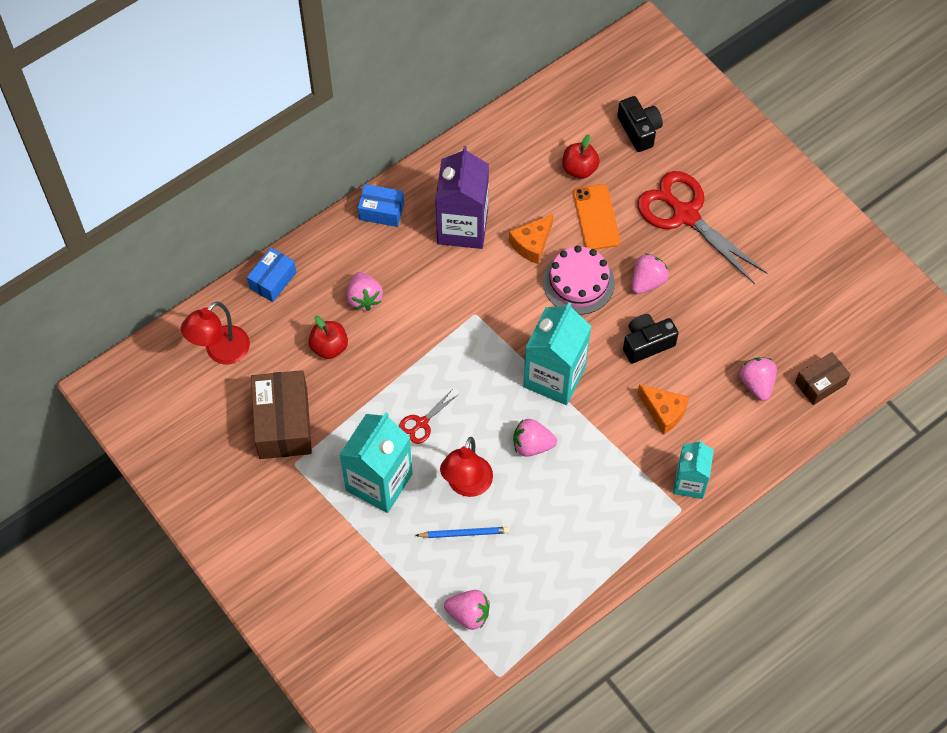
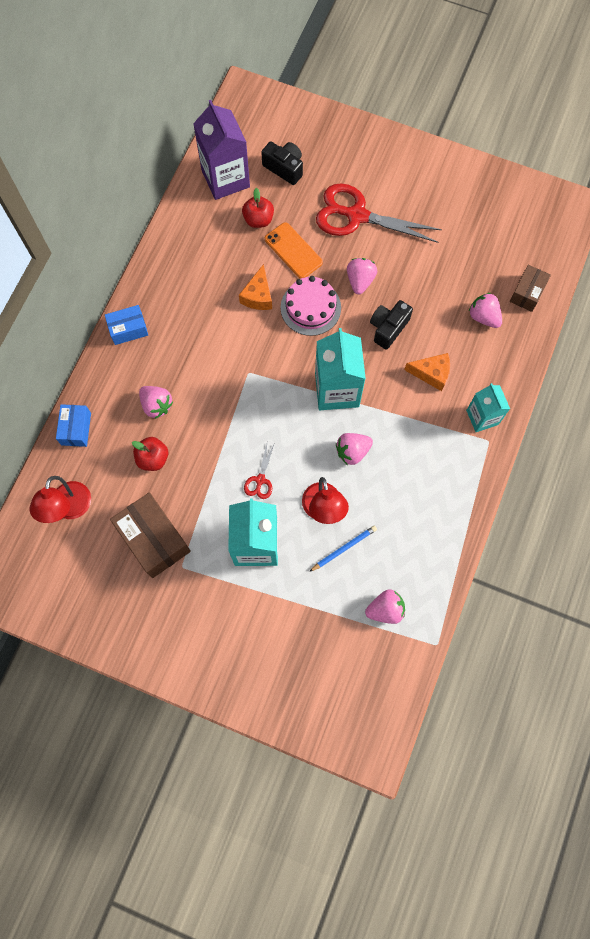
camera: 30 degrees left, 10 degrees up
purple carton [435,146,489,249] -> purple carton moved to [193,100,250,200]

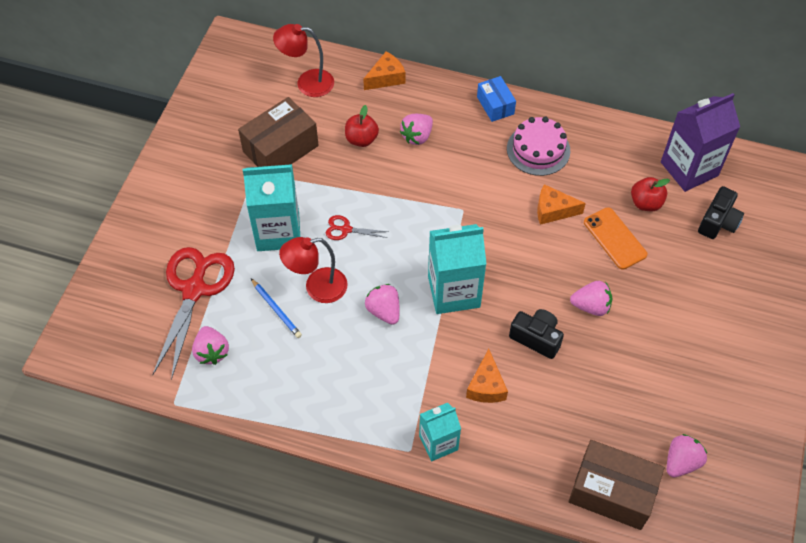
camera: 85 degrees right, 15 degrees down
blue box [56,404,91,447] -> orange cheese [363,51,405,90]
orange phone [265,222,323,279] -> orange phone turned 75 degrees counterclockwise [584,207,647,270]
pink cake [280,276,341,336] -> pink cake moved to [507,117,570,176]
red scissors [316,183,442,243] -> red scissors moved to [152,247,235,380]
pink strawberry [468,293,502,328] -> pink strawberry moved to [667,434,707,477]
brown box [510,265,551,312] -> brown box [569,440,664,530], size x1.72

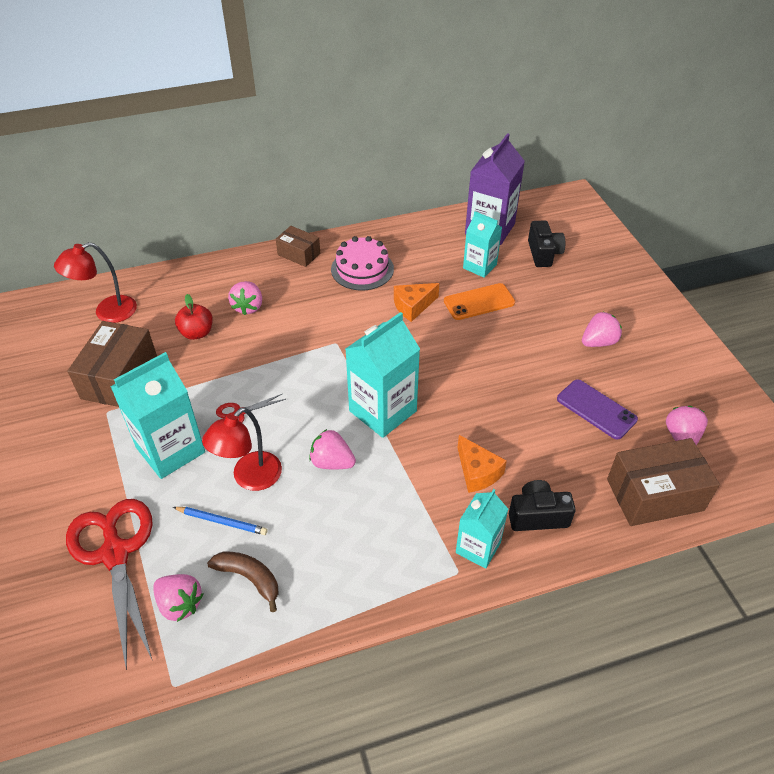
camera: 35 degrees left, 10 degrees down
orange cheese [363,51,405,90] -> none
blue box [477,76,516,122] -> brown box [276,226,320,267]
black camera [509,309,564,359] -> black camera moved to [509,480,576,531]
pink strawberry [570,281,612,316] -> pink strawberry moved to [582,312,622,347]
orange phone [584,207,647,270] -> orange phone turned 45 degrees counterclockwise [444,283,515,320]
red apple [631,177,670,211] -> turquoise carton [463,211,502,278]
none -> brown banana [207,552,278,612]
none -> purple phone [557,379,638,440]

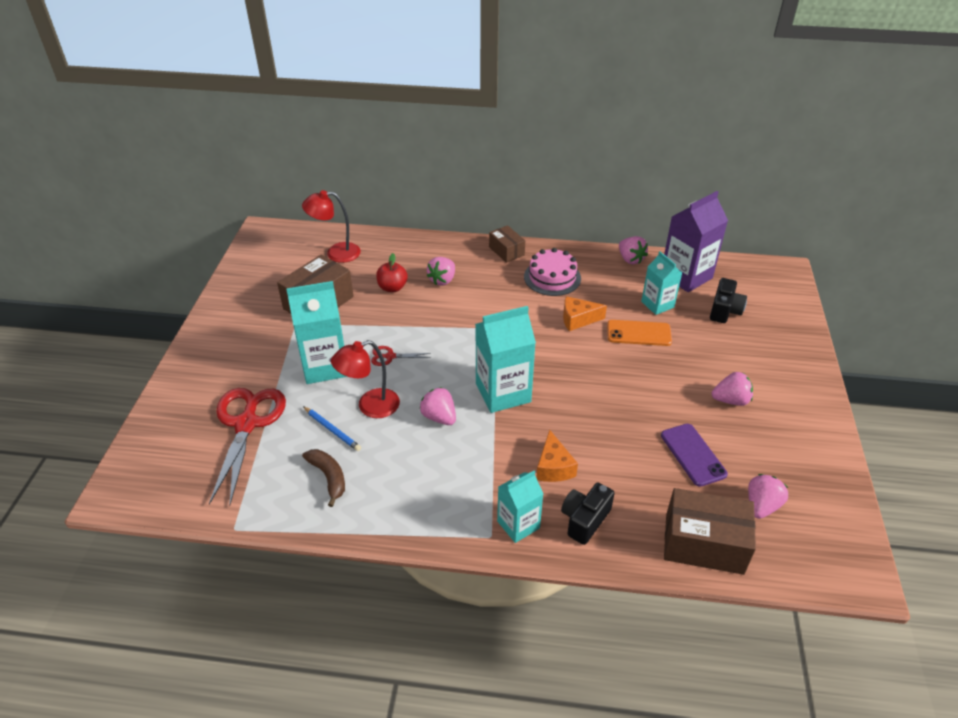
camera: 25 degrees right, 5 degrees down
pink strawberry [153,574,203,622] -> pink strawberry moved to [619,236,648,264]
black camera [509,480,576,531] -> black camera turned 75 degrees counterclockwise [561,482,615,545]

